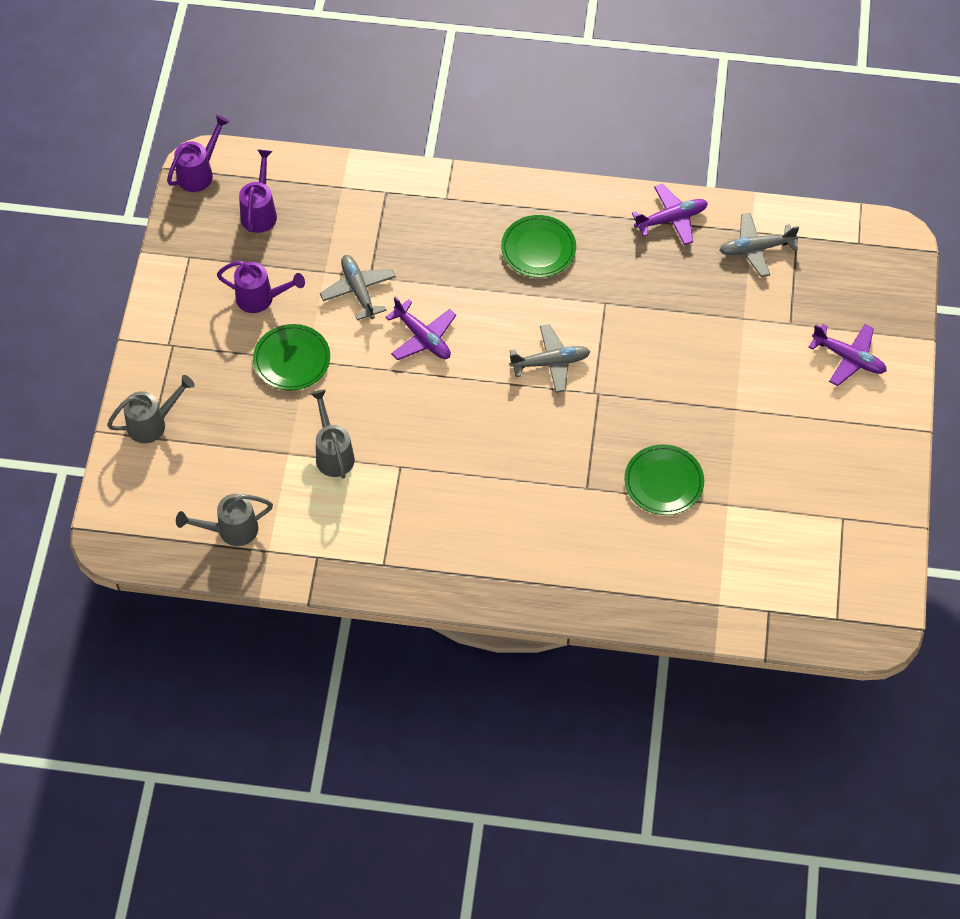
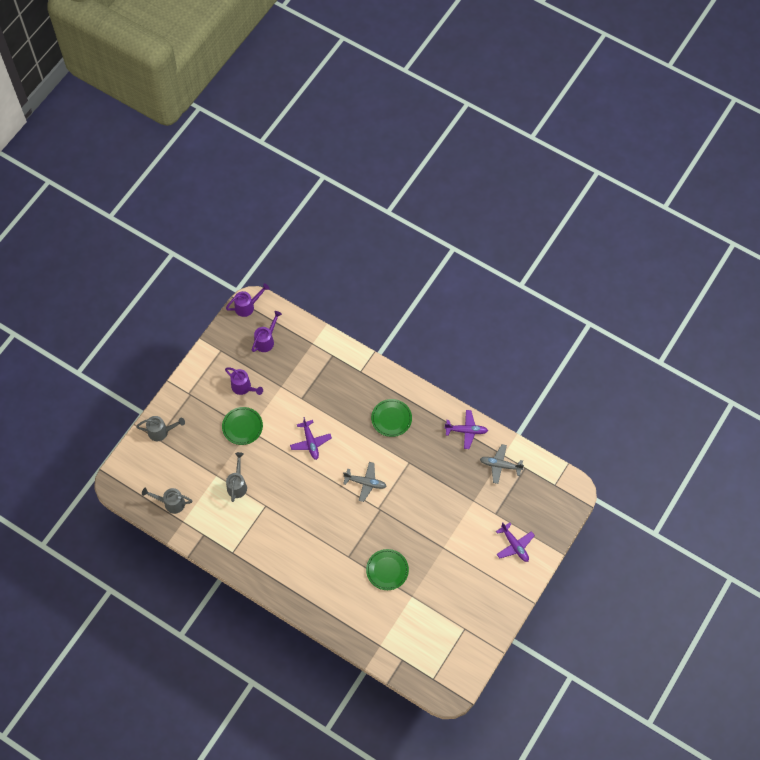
camera: 25 degrees right, 5 degrees up
grey plane [320,255,396,320] -> none

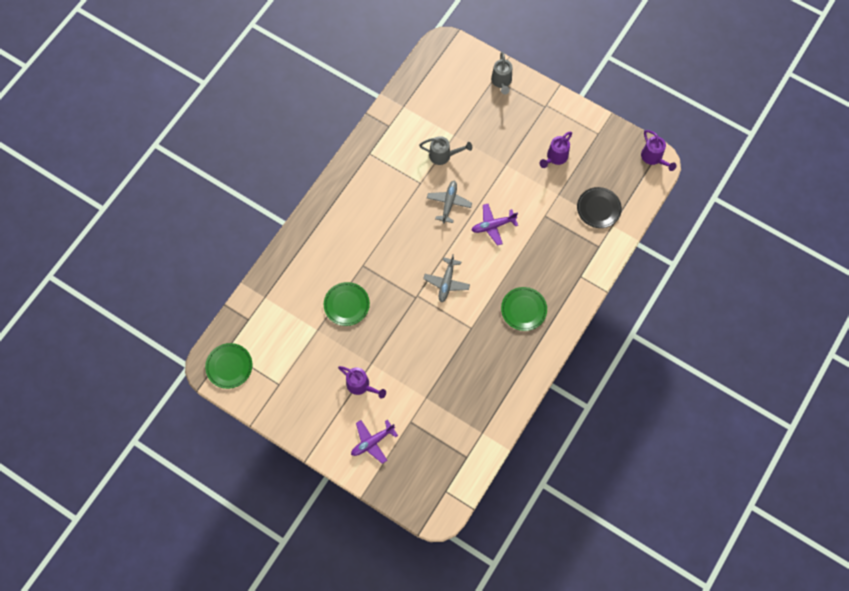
camera: 90 degrees right, 5 degrees up
grey watering can [142,488,192,514] -> none
green plate [222,407,263,445] -> green plate moved to [205,343,252,389]
purple watering can [252,311,282,352] -> purple watering can moved to [338,366,386,399]
purple plane [444,410,488,449] -> none
grey plane [480,444,524,484] -> grey plane moved to [427,180,472,223]
none -> black plate [577,187,622,228]

